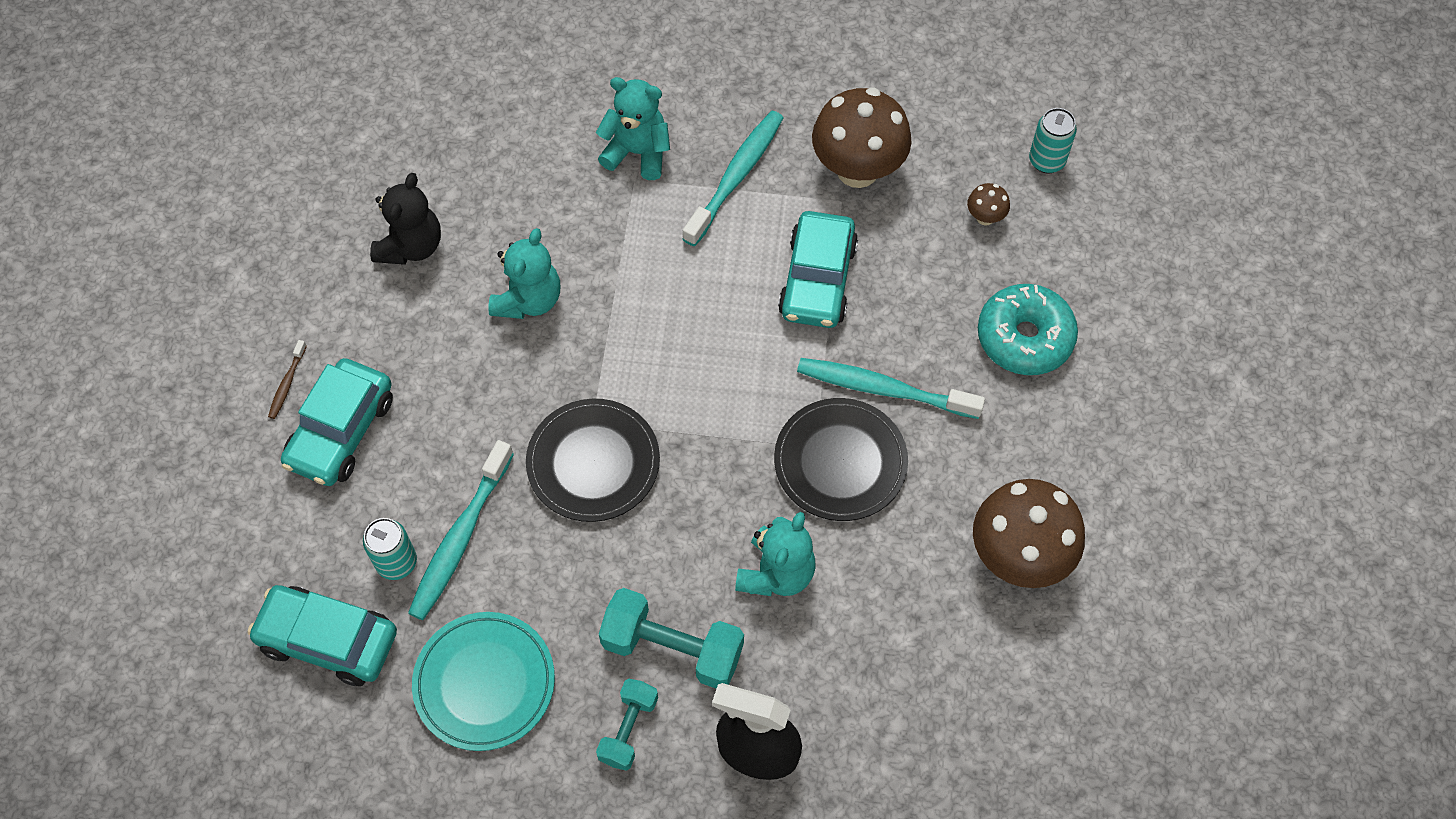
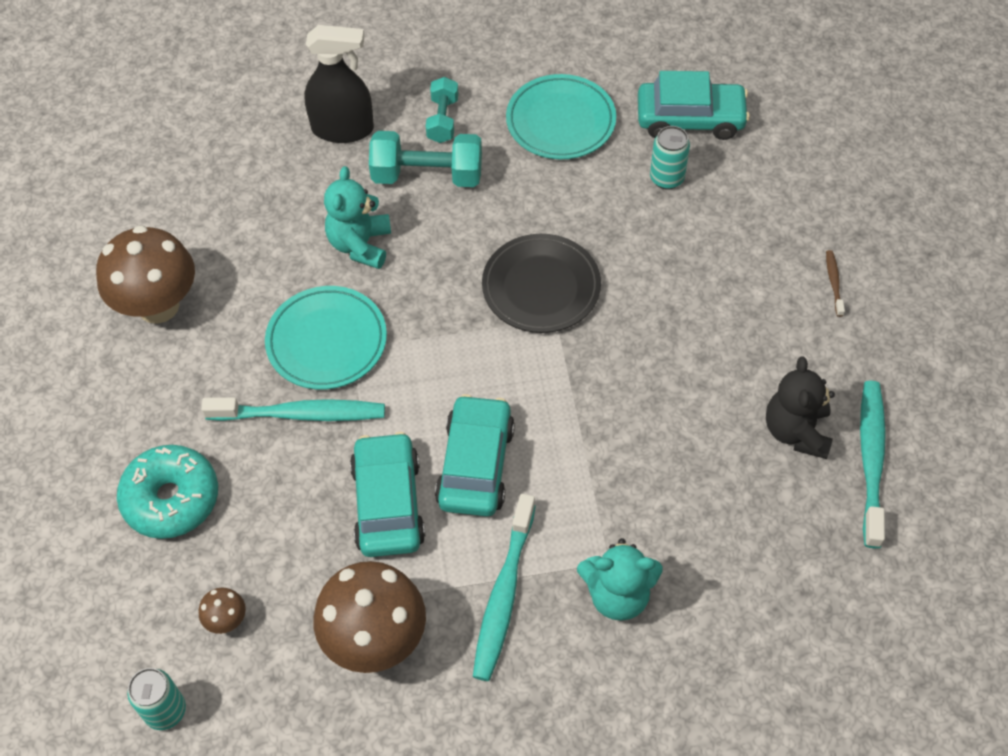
camera: 165 degrees right, 5 degrees down
turquoise car [281,358,393,486] -> turquoise car moved to [435,394,515,517]
turquoise toothbrush [408,440,514,620] -> turquoise toothbrush moved to [860,381,886,548]
turquoise teddy bear [488,228,560,319] -> none
black plate [774,398,908,521] -> turquoise plate [265,286,387,390]

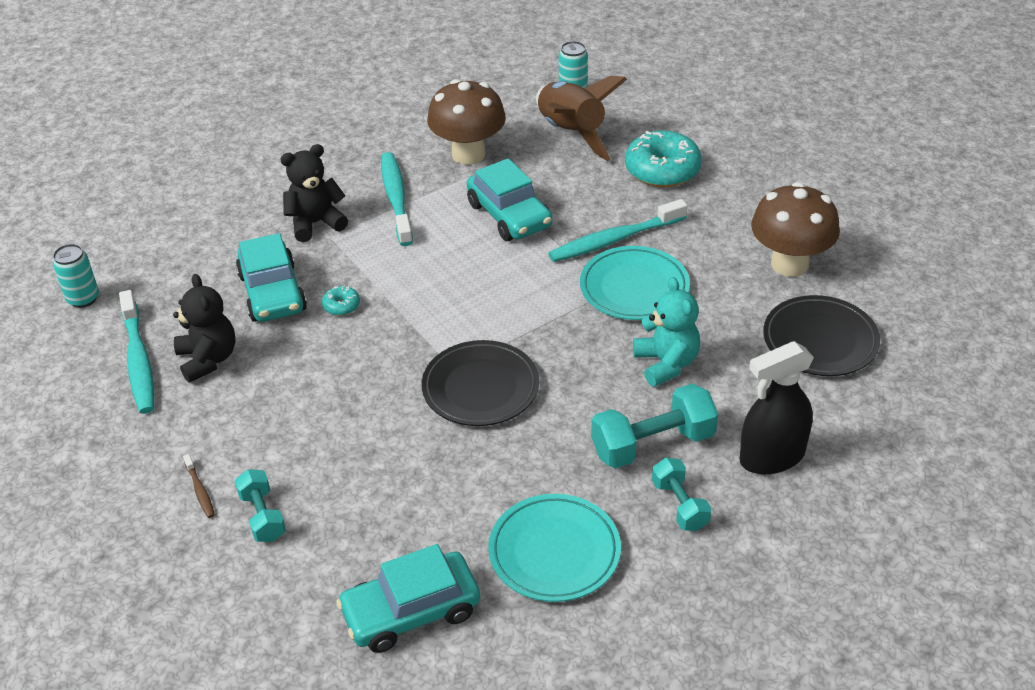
camera: 155 degrees right, 15 degrees down
brown mushroom [199,588,246,634] -> brown rocket [536,75,627,161]
turquoise car [435,394,515,517] -> turquoise car moved to [236,233,307,322]
turquoise teddy bear [577,538,663,621] -> black teddy bear [280,144,348,242]
turquoise can [650,126,690,190] -> turquoise can moved to [53,244,99,308]
none -> turquoise dumbbell [235,469,286,542]
none -> turquoise donut [322,286,360,316]
none -> black plate [763,295,880,376]

